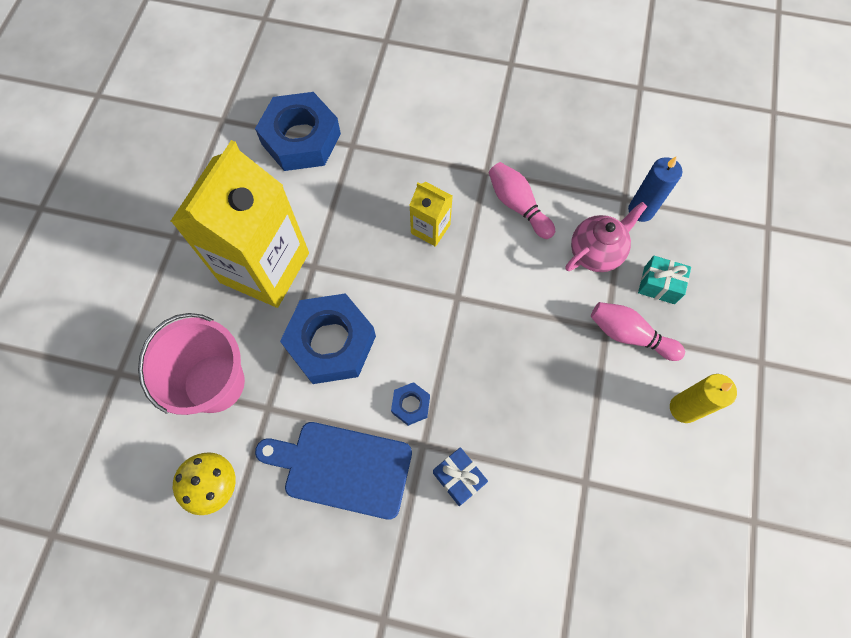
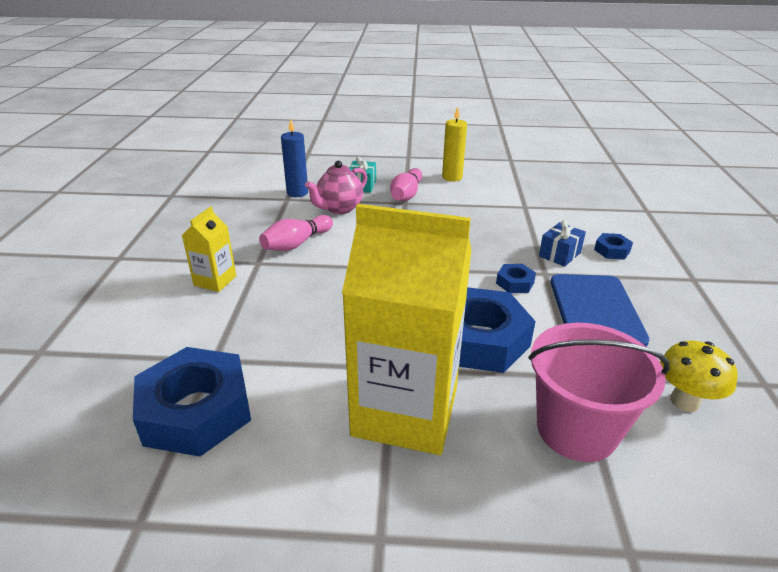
camera: 100 degrees left, 35 degrees down
yellow carton [410,182,453,247] -> yellow carton moved to [182,206,236,292]
pink teapot [565,202,647,272] -> pink teapot turned 90 degrees counterclockwise [305,161,367,214]
none -> blue nut [594,233,633,260]

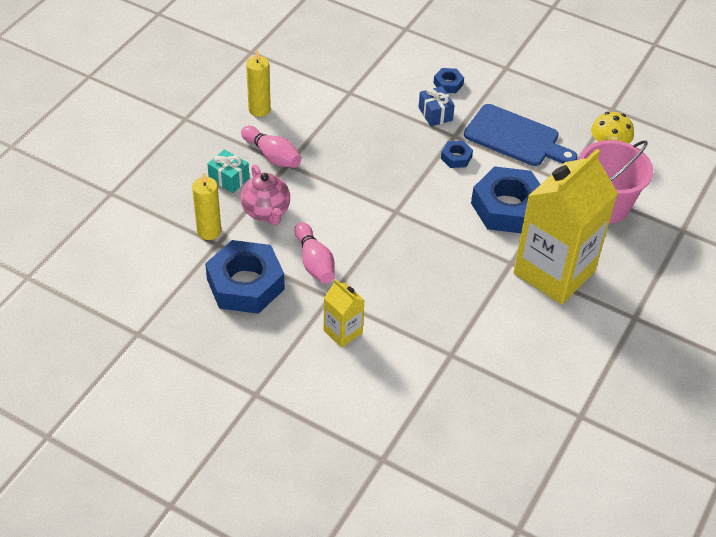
camera: 65 degrees left, 15 degrees up
blue nut [133,347,251,457] -> blue nut moved to [205,240,285,314]
blue candle [281,119,308,197] -> yellow candle [192,172,221,240]

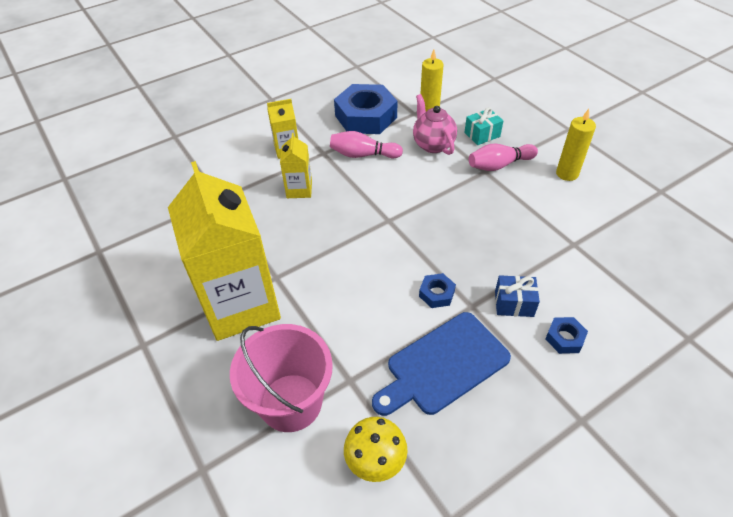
camera: 120 degrees right, 0 degrees up
pink teapot [241,164,290,225] -> pink teapot turned 60 degrees clockwise [413,94,457,155]
blue nut [471,166,541,233] -> none
none -> yellow carton [280,133,312,198]

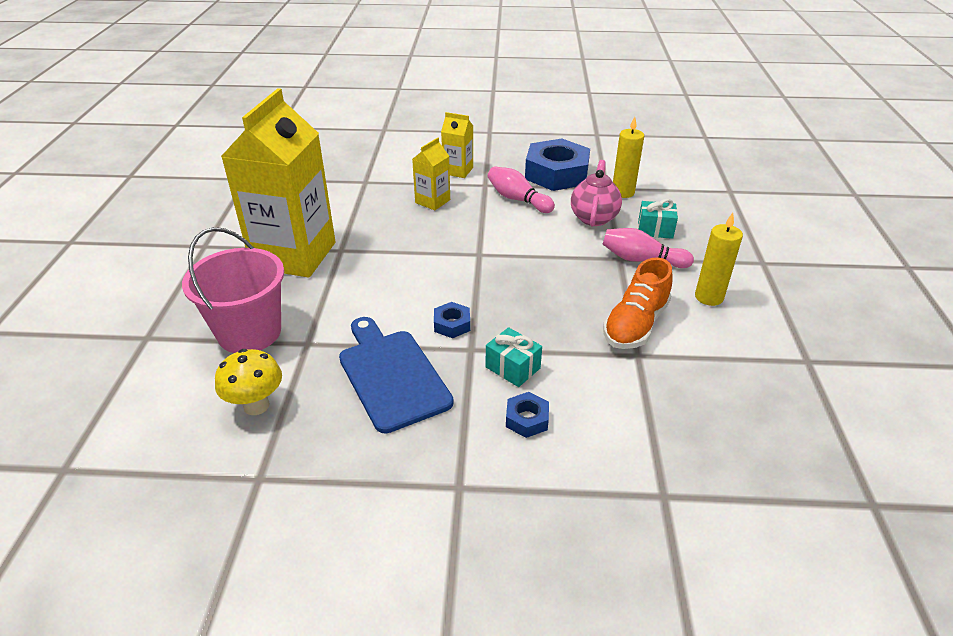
camera: 35 degrees right, 10 degrees down
blue cutting board [372,312,511,416] -> blue cutting board turned 60 degrees clockwise [339,317,454,433]
blue gift [495,275,540,317] -> turquoise gift [486,327,542,387]
none -> orange shoe [603,257,672,349]

